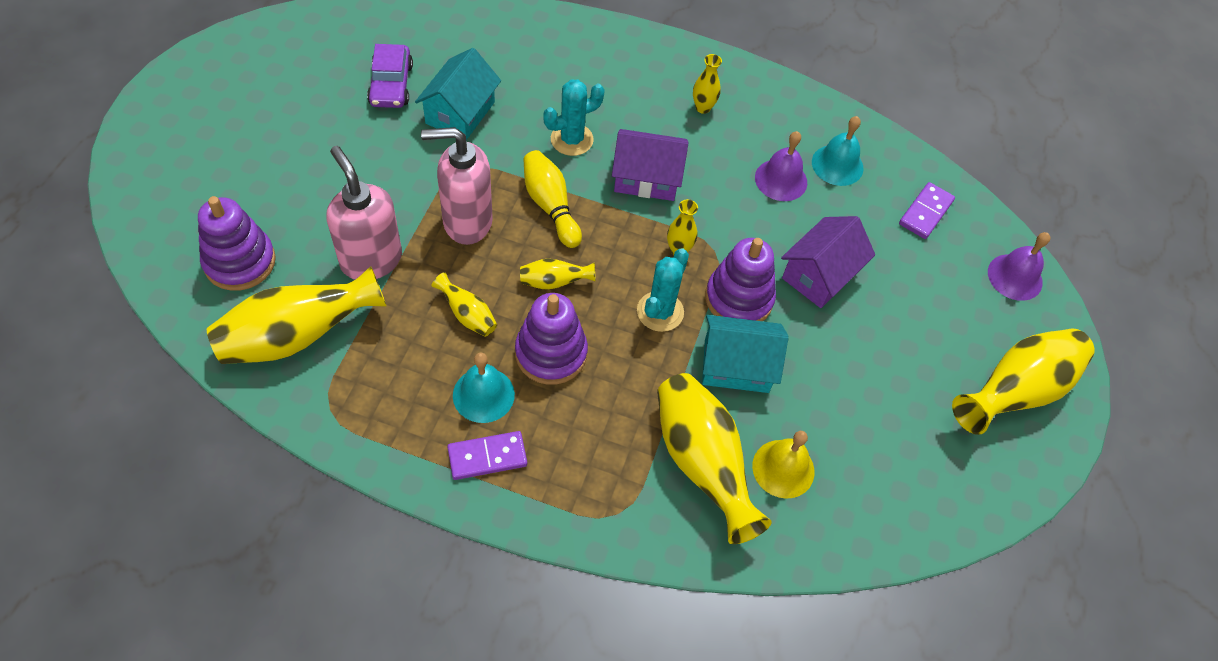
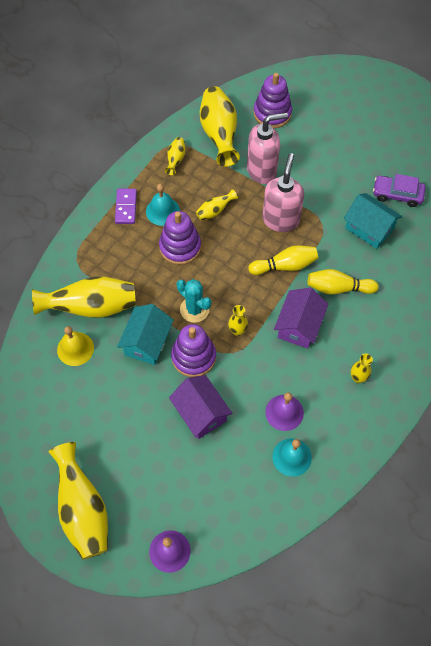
camera: 110 degrees right, 5 degrees up
yellow vase [520,259,595,290] -> yellow vase moved to [165,137,185,175]
turquoise cactus [543,80,605,156] -> yellow bowling pin [308,269,379,295]
purple domino [899,182,955,239] -> none

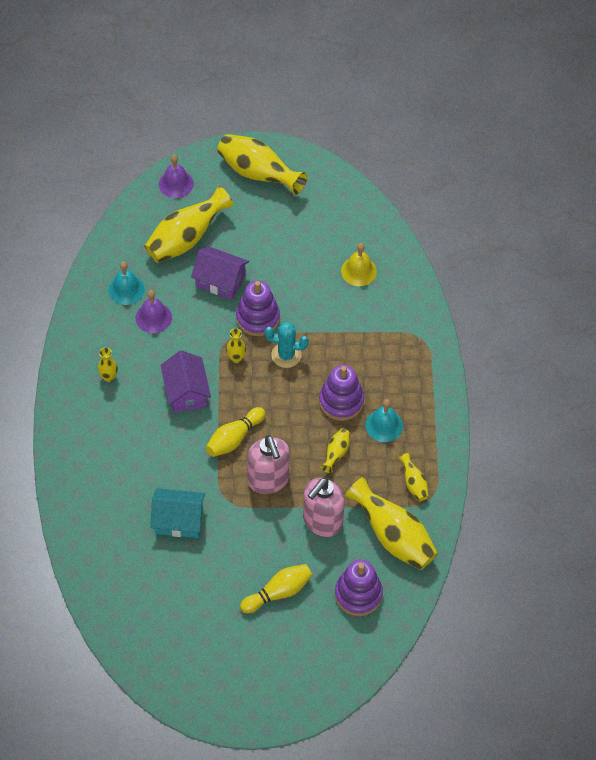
camera: 145 degrees right, 5 degrees down
yellow vase [32,276,136,318] -> yellow vase moved to [144,186,234,263]
purple domino [115,189,137,224] -> none
turquoise house [117,304,174,365] -> none
yellow bowling pin [308,269,379,295] -> yellow bowling pin moved to [240,564,313,613]
purple car [373,174,426,207] -> none

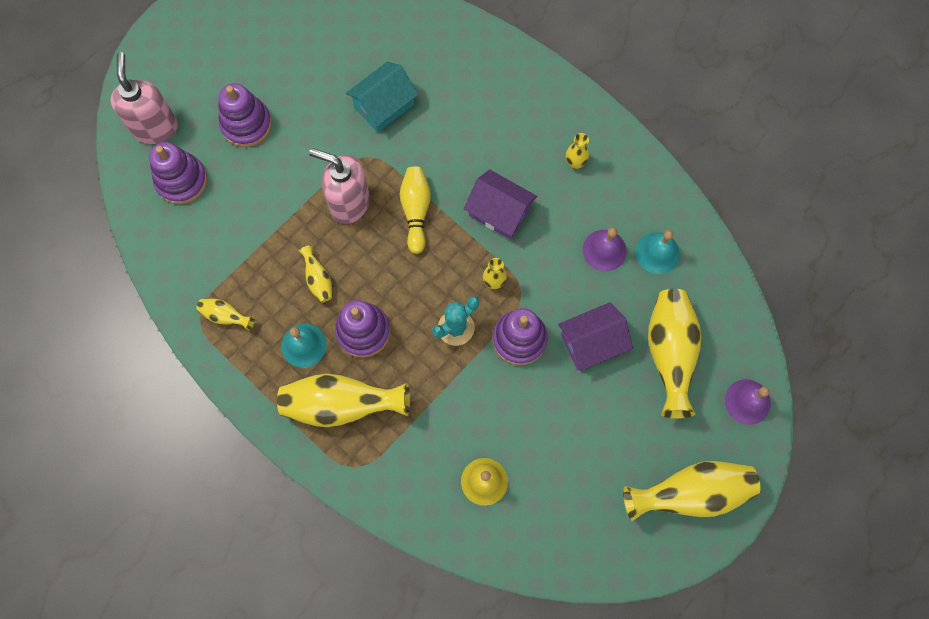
camera: 135 degrees right, 15 degrees up
yellow bowling pin [240,564,313,613] -> purple stacking toy [218,83,272,147]
pink soap dispenser [303,478,345,537] -> pink soap dispenser moved to [110,52,178,144]
yellow vase [345,477,438,570] -> yellow vase moved to [277,374,410,427]

